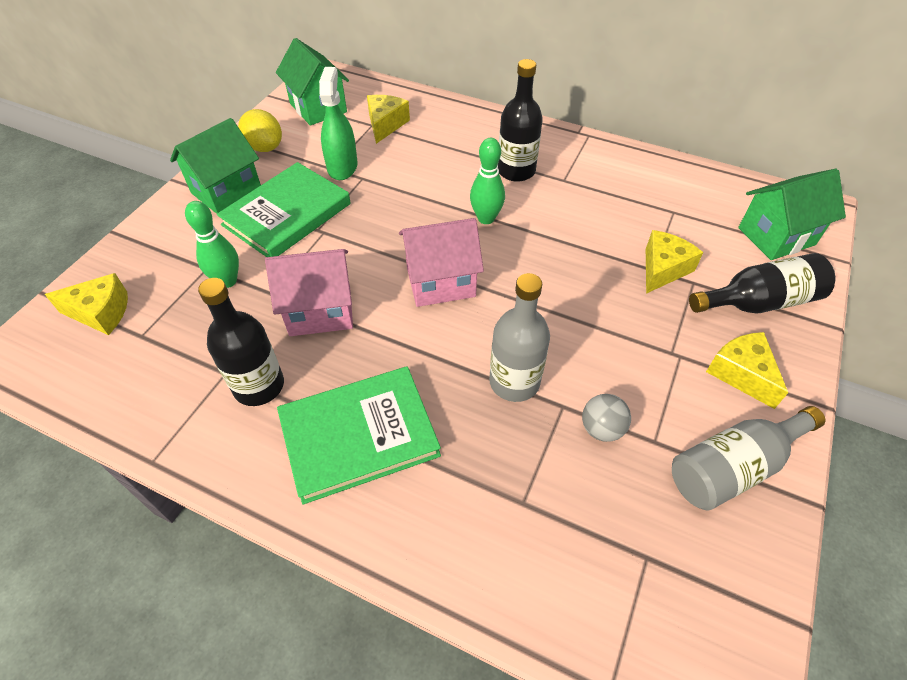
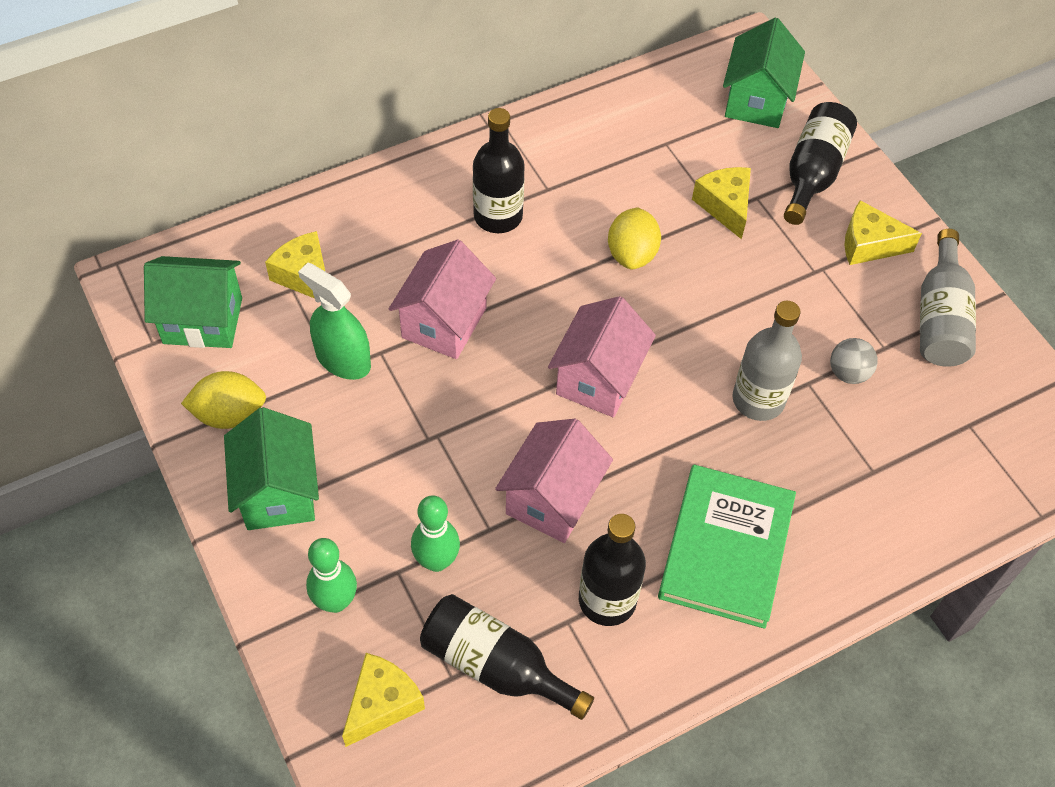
camera: 55 degrees left, 5 degrees up
green book [217,162,351,257] -> none
green bowling pin [470,138,505,224] -> green bowling pin moved to [306,538,357,613]
none -> pink house [389,240,496,359]
none -> black bottle [420,594,594,720]
none -> yellow lemon [608,208,661,269]

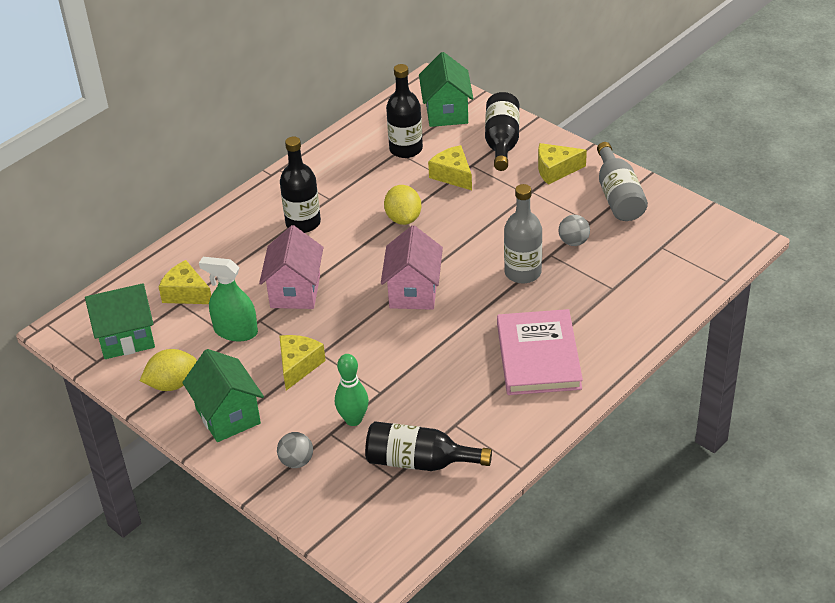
camera: 15 degrees left, 15 degrees down
green bowling pin [306,538,357,613] -> grey ball [277,432,313,468]
yellow cheese [342,653,425,747] -> yellow cheese moved to [279,335,326,391]
pink house [495,419,613,543] -> none
black bottle [579,514,646,626] -> black bottle moved to [386,64,423,158]
green book [658,465,796,629] -> pink book [497,309,583,395]

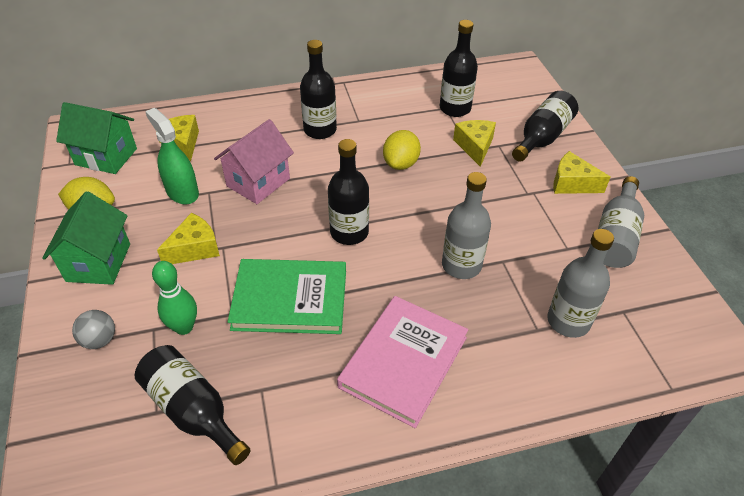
camera: 30 degrees right, 5 degrees up
pink house [381,225,443,310] -> black bottle [328,139,369,245]
green house [419,52,473,127] -> none
grey ball [558,215,590,246] -> none
none -> green book [228,259,346,334]
none -> grey bottle [547,229,614,338]

